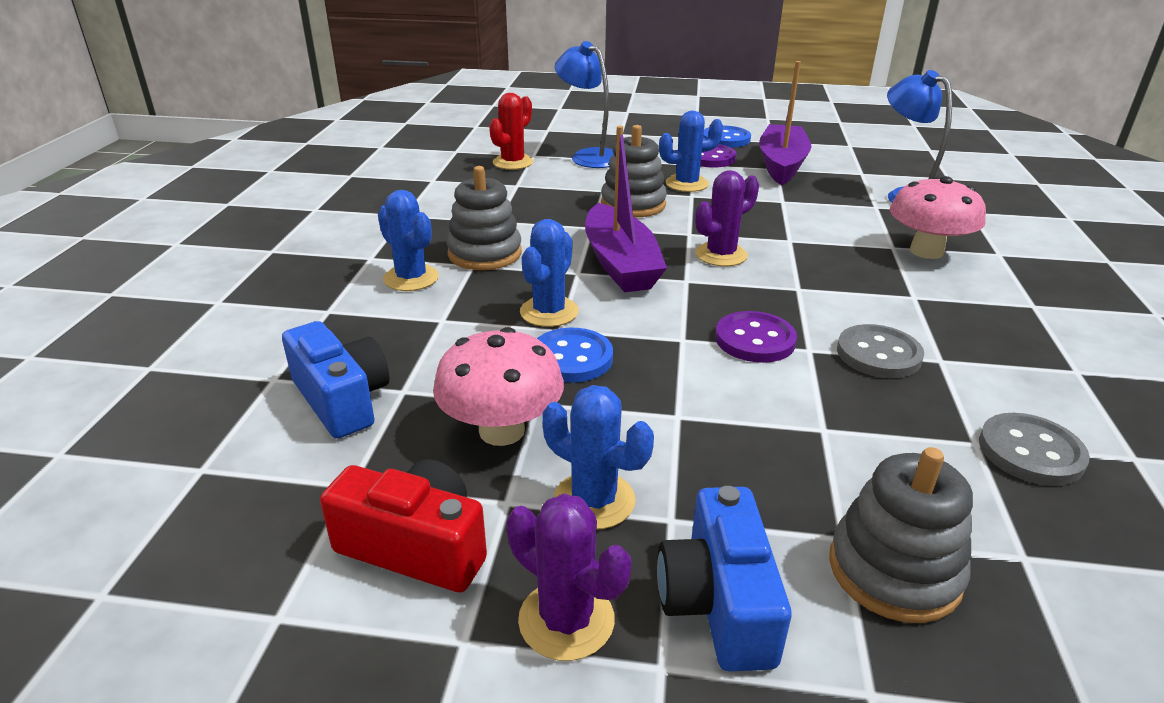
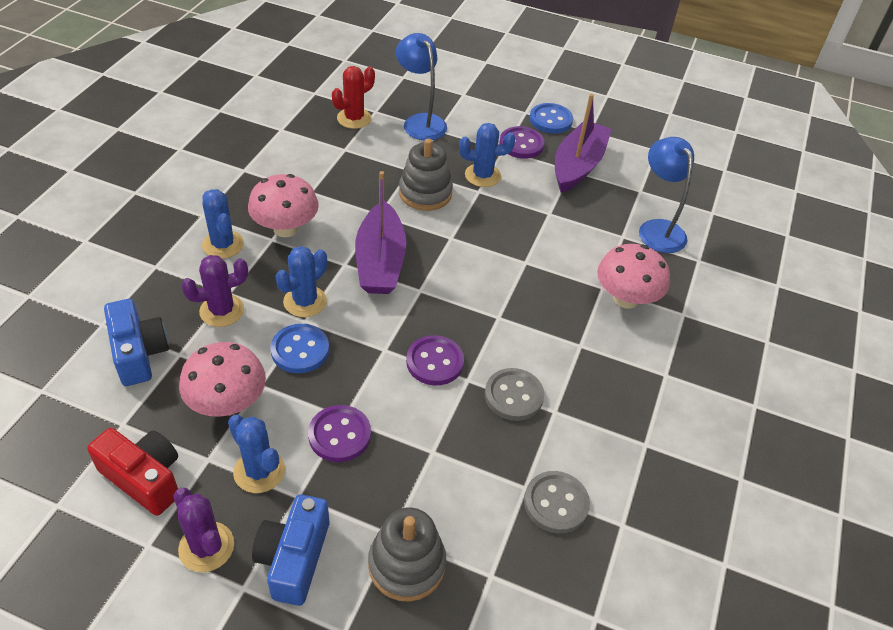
camera: 10 degrees right, 15 degrees up
grey stacking toy [446,166,522,270] -> pink mushroom [248,174,319,237]
purple cactus [695,170,759,266] -> purple cactus moved to [181,255,248,327]
none -> purple button [308,405,371,462]

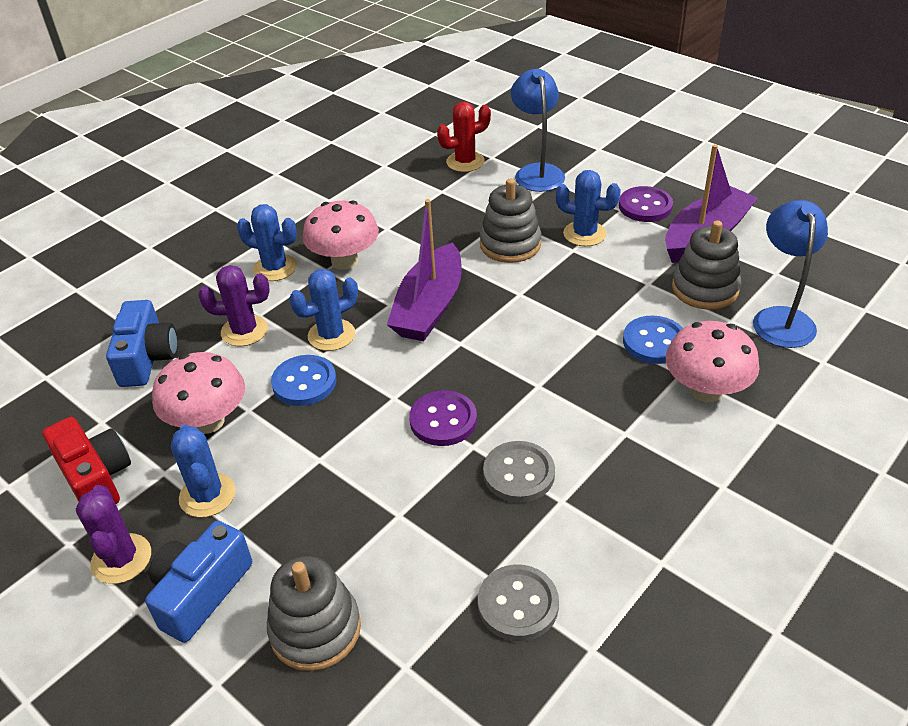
camera: 25 degrees right, 5 degrees down
blue cactus [202,189,244,259] -> blue cactus turned 60 degrees counterclockwise [237,204,297,281]
purple button [308,405,371,462] -> none
blue button [530,103,573,133] -> blue button moved to [623,316,683,364]
none -> grey stacking toy [672,220,741,310]

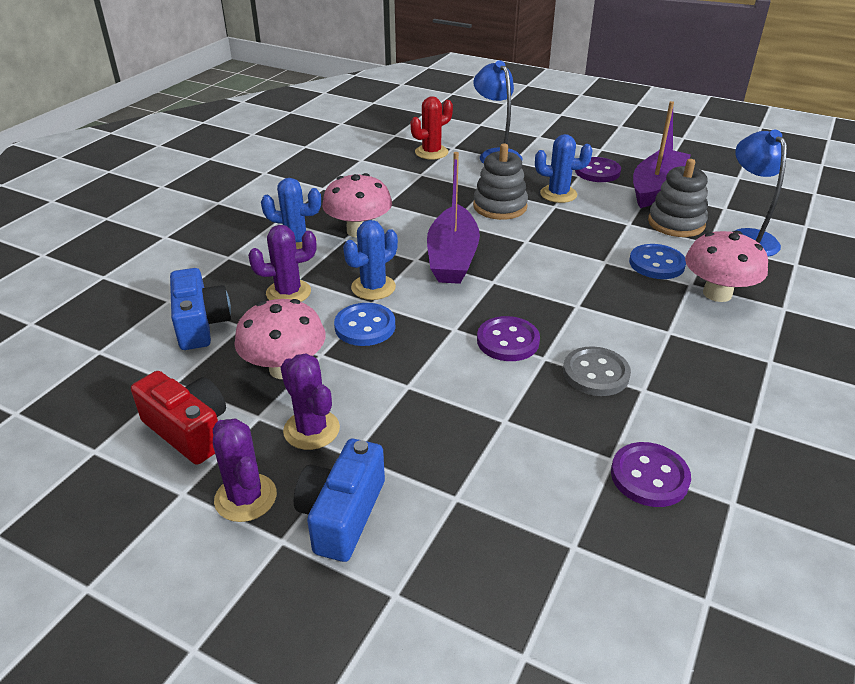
camera: 15 degrees left, 5 degrees down
blue cactus [171,425,236,518] -> purple cactus [281,353,340,450]
grey stacking toy [267,556,361,671] -> none
grey button [478,565,559,641] -> purple button [611,442,691,507]

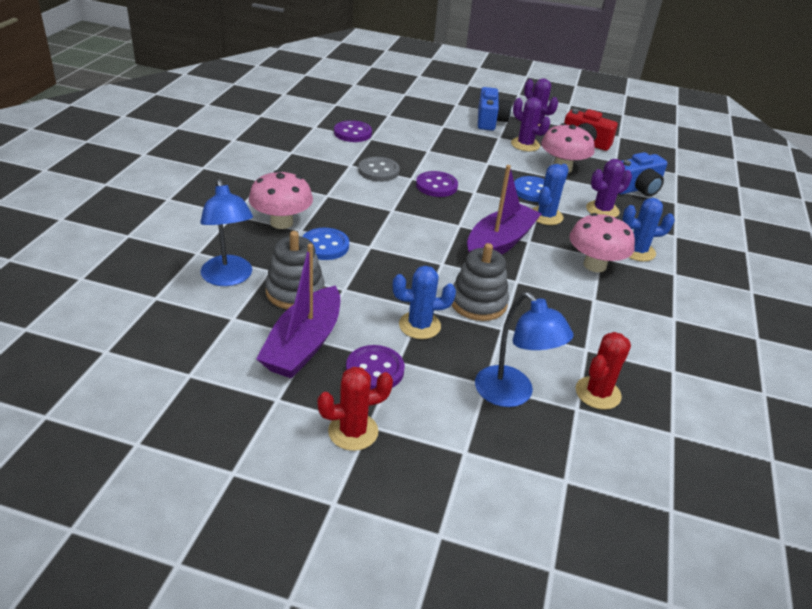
camera: 165 degrees right, 0 degrees up
blue camera [170,268,231,350] -> blue camera turned 90 degrees counterclockwise [619,152,667,197]
purple boat [427,152,480,284] -> purple boat turned 45 degrees clockwise [467,165,542,255]
none -> red cactus [317,367,393,451]

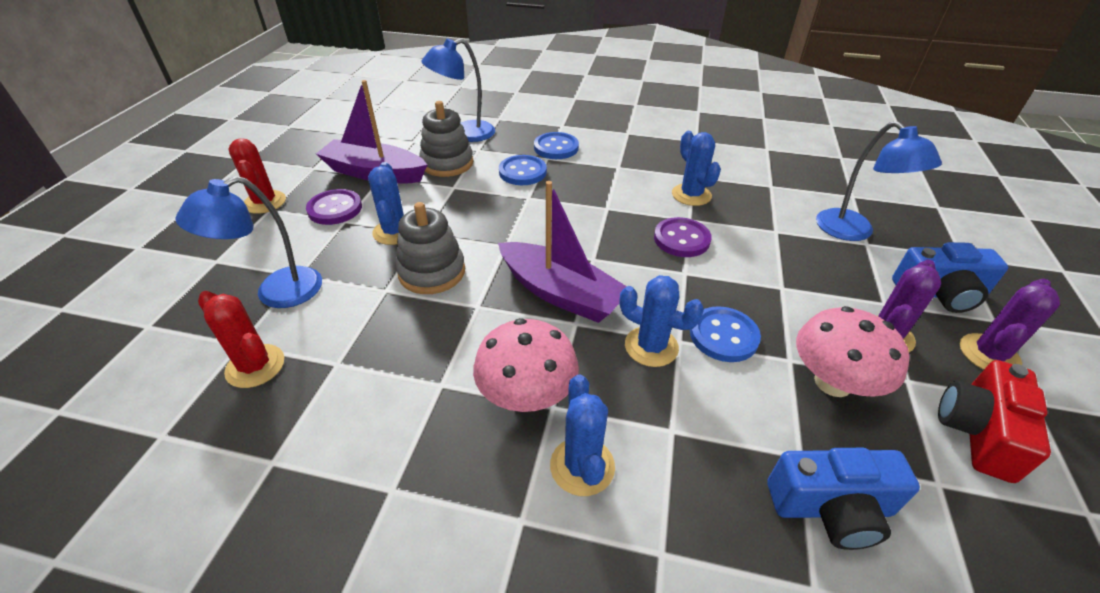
camera: 90 degrees right, 5 degrees up
pink mushroom [249,170,313,229] -> blue button [534,132,579,159]
purple button [334,120,372,142] -> none
grey button [358,157,400,182] -> blue cactus [672,131,721,206]
purple cactus [586,159,632,217] -> none
blue camera [619,152,667,197] -> blue camera turned 60 degrees counterclockwise [767,448,920,550]
none -> blue lamp [816,121,942,241]

